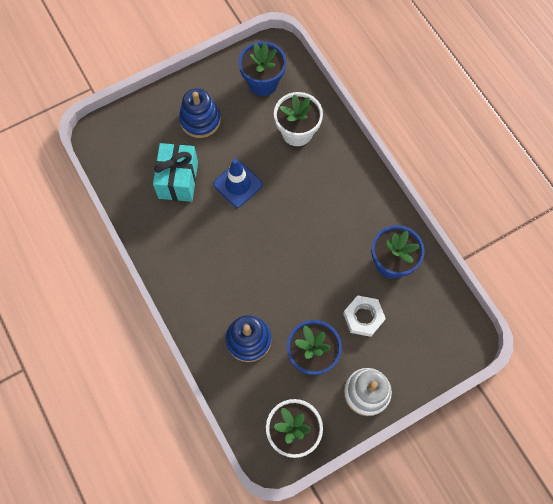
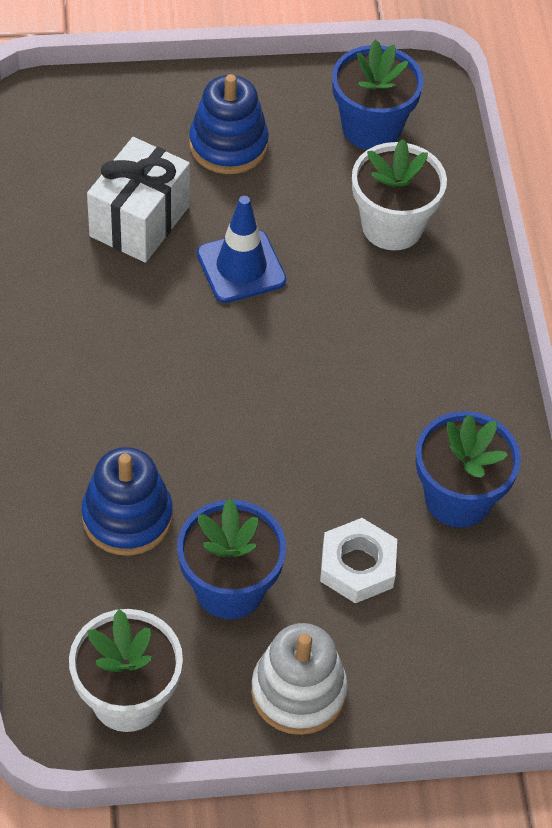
camera: 20 degrees right, 15 degrees down
turquoise gift [153,143,198,202] -> white gift [87,137,190,263]

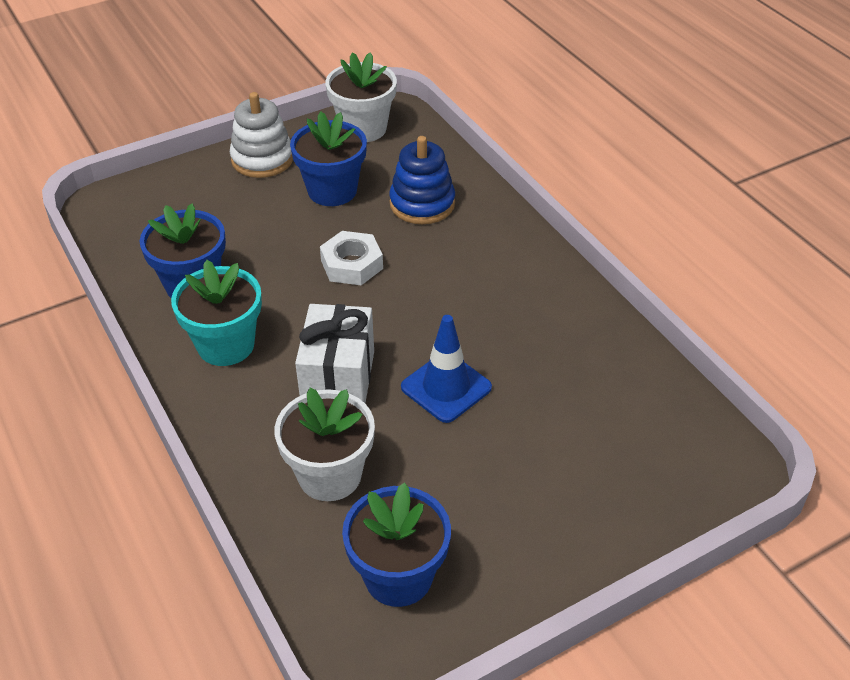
camera: 160 degrees right, 10 degrees down
white gift [87,137,190,263] -> white gift moved to [295,304,374,403]
blue stacking toy [189,74,269,174] -> none
white nut [320,518,397,603] -> white nut moved to [320,231,383,285]
none -> turquoise flower pot [171,260,262,366]

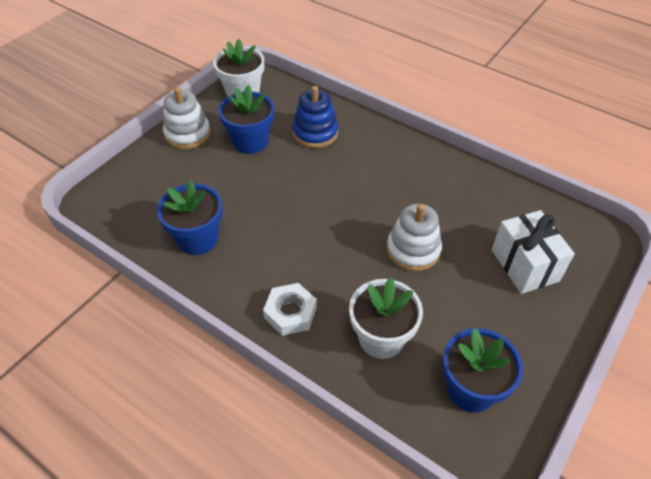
camera: 25 degrees left, 5 degrees up
turquoise flower pot [171,260,262,366] -> none
white gift [295,304,374,403] -> white gift moved to [492,210,575,294]
white nut [320,231,383,285] -> white nut moved to [263,283,317,336]
blue traffic cone [401,315,492,423] -> white stacking toy [387,204,442,271]

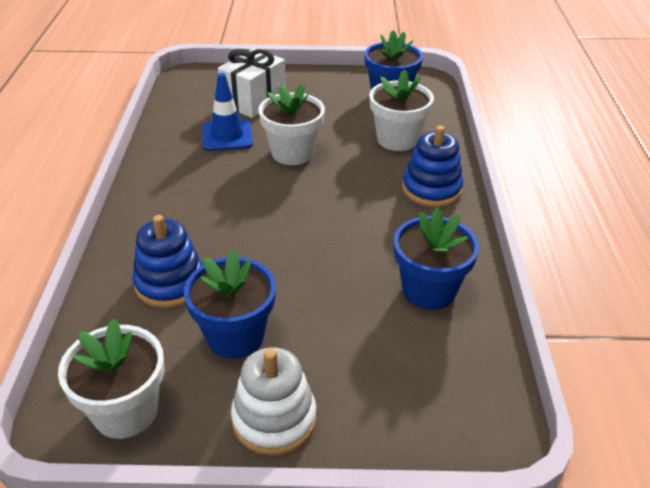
camera: 125 degrees left, 10 degrees down
white nut [263,283,317,336] -> blue stacking toy [402,126,463,207]
white stacking toy [387,204,442,271] -> white flower pot [258,83,325,165]
none -> blue traffic cone [203,73,253,151]

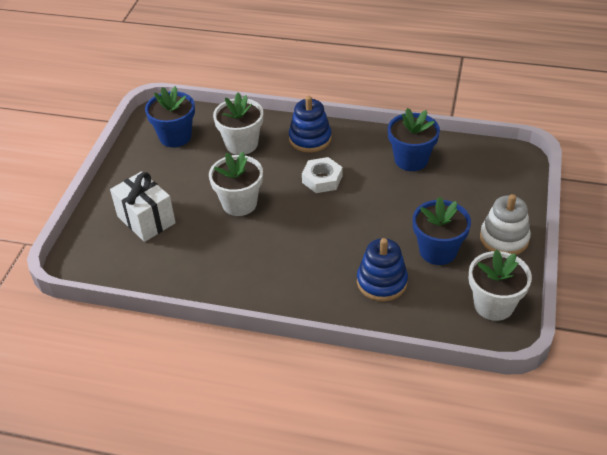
camera: 75 degrees left, 5 degrees up
blue traffic cone [203,73,253,151] -> none
none -> white nut [302,157,342,193]

